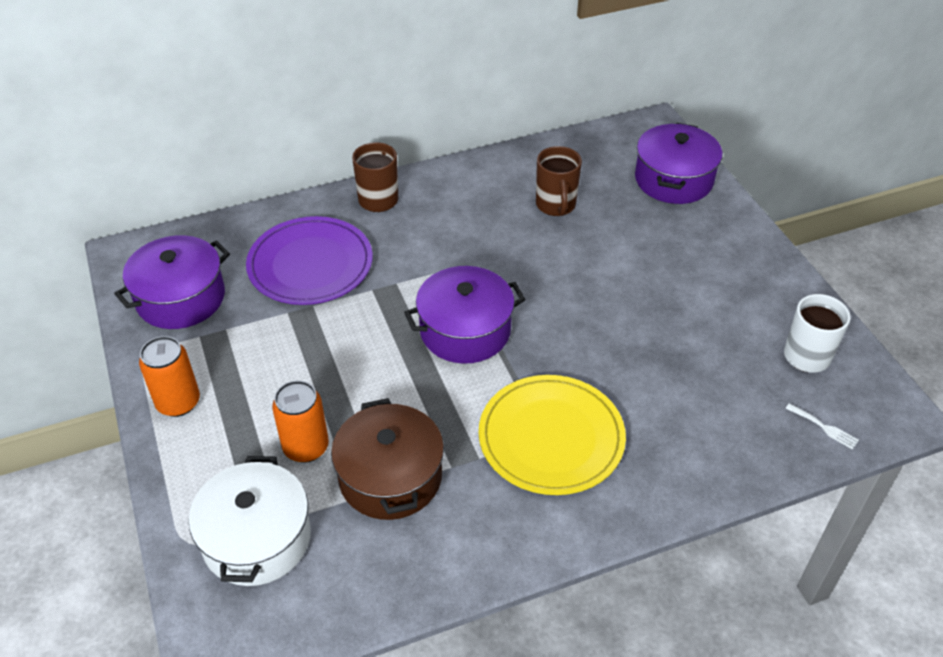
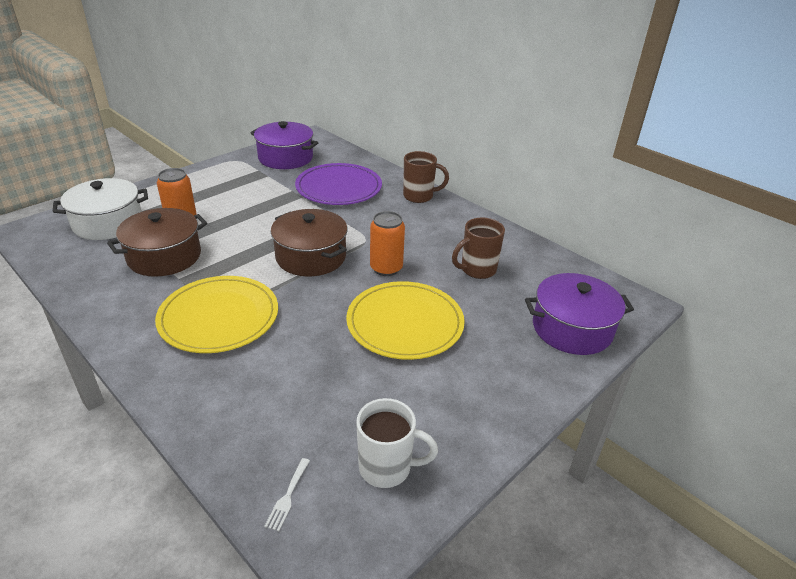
camera: 65 degrees right, 10 degrees down
orange can [139,336,200,417] -> orange can moved to [370,211,405,276]
purple pot [404,266,525,364] -> brown pot [271,209,348,276]
none -> yellow plate [346,281,465,360]

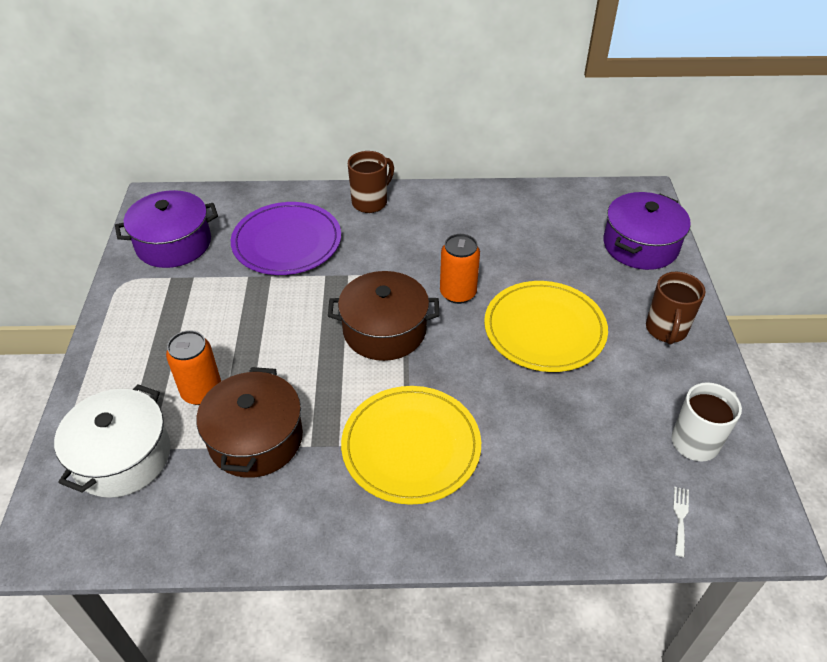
camera: 45 degrees left, 10 degrees up
white fork [264,458,310,531] -> white fork turned 135 degrees counterclockwise [673,487,689,557]
brown mug [452,217,505,279] -> brown mug moved to [646,272,705,345]

